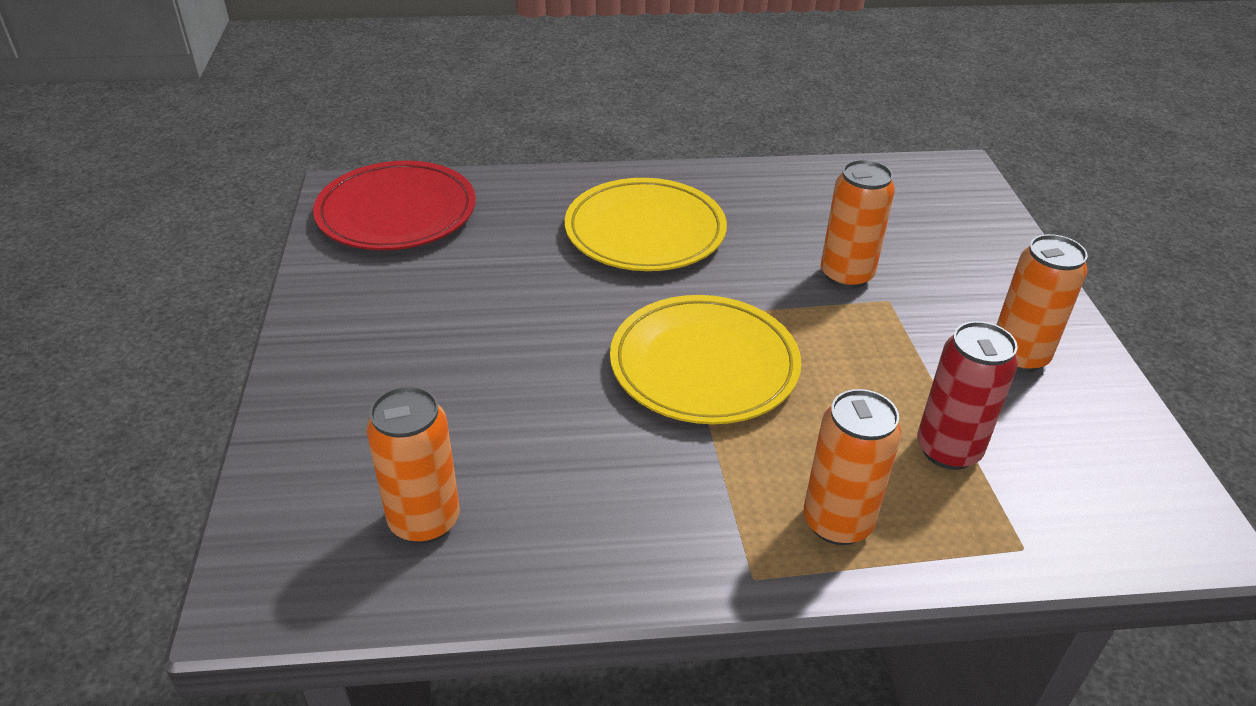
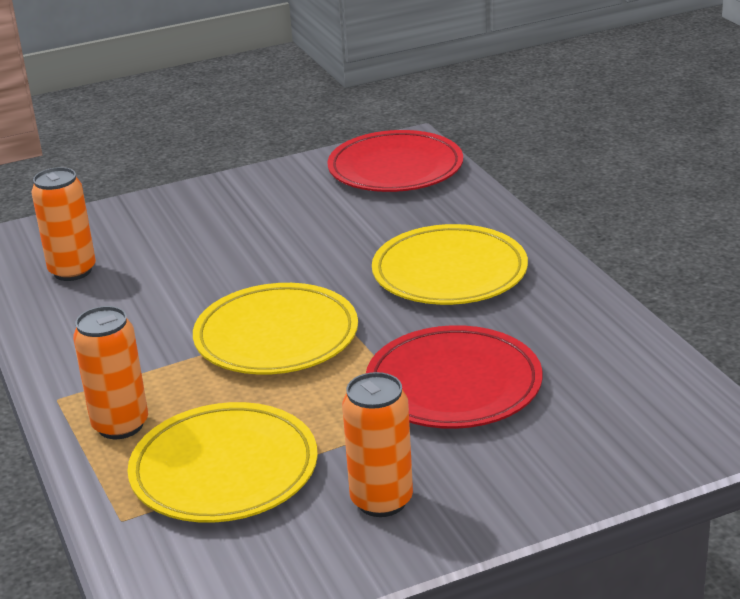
camera: 75 degrees right, 10 degrees down
orange can [821,160,895,289] -> red plate [366,325,542,429]
red can [917,321,1018,470] -> yellow plate [128,402,318,523]

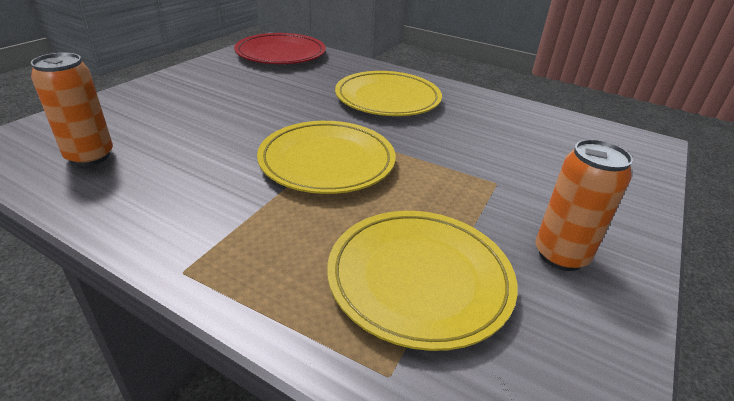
camera: 40 degrees left, 5 degrees up
orange can [73,306,148,439] -> none
red plate [366,325,542,429] -> none

